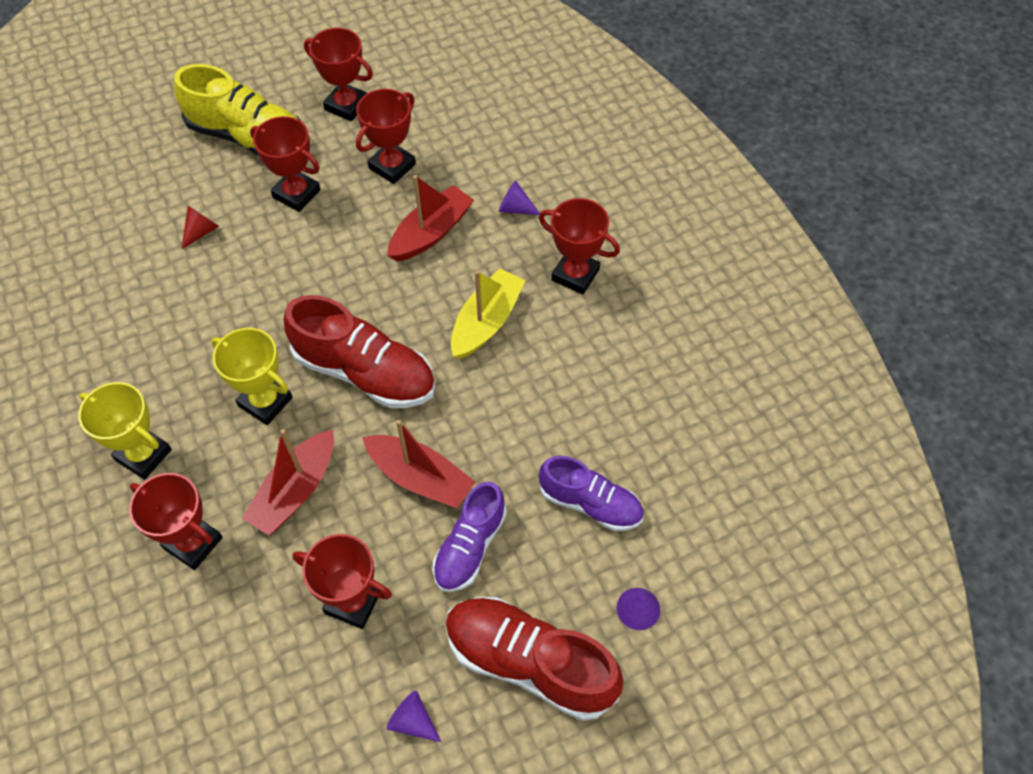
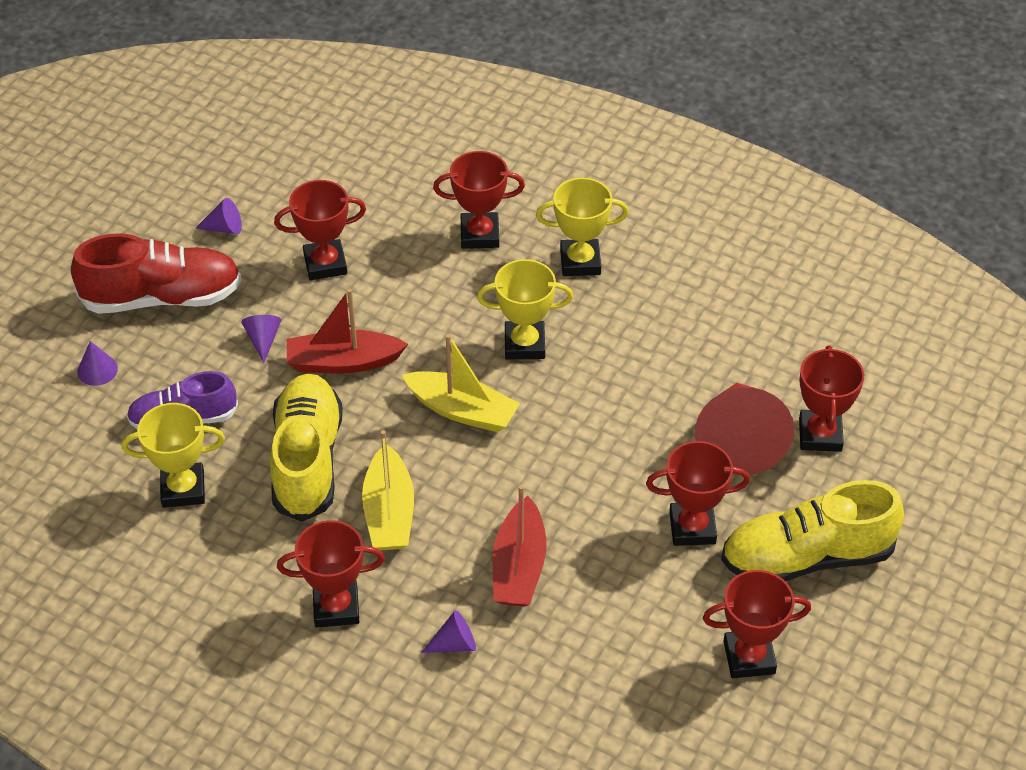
camera: 145 degrees right, 10 degrees down
red cone [181,206,219,249] -> red cone [695,383,794,475], size x2.34
red boat [242,429,334,535] -> none
red shoe [283,295,435,408] -> yellow boat [402,334,520,432]
red trophy [356,89,416,184] -> red trophy moved to [799,345,864,452]
purple shoe [433,481,507,592] -> purple cone [241,315,281,363]
none -> yellow trophy [122,403,225,508]
none -> yellow shoe [270,373,343,522]

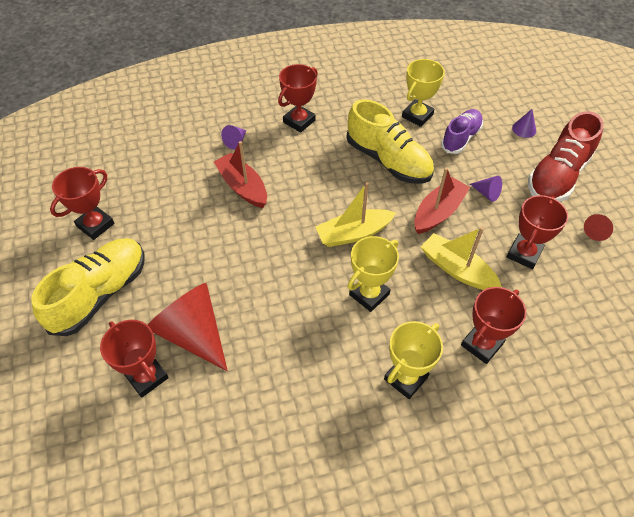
camera: 135 degrees right, 5 degrees up
purple cone [196,198,242,234] -> red cone [584,214,613,241]
yellow boat [362,430,414,550] -> yellow boat moved to [421,227,502,290]
red trophy [646,441,750,546] -> none

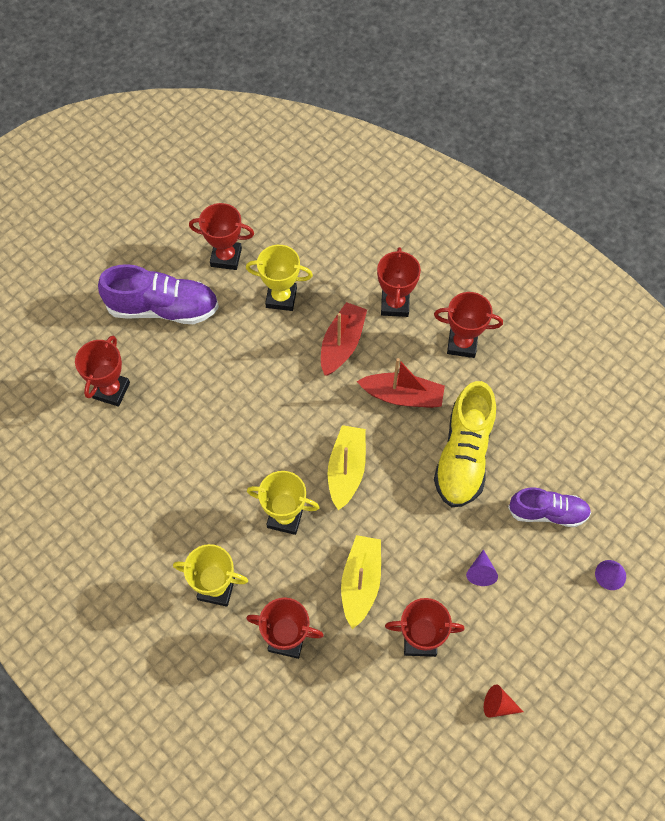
camera: 60 degrees right, 10 degrees up
yellow shoe [31,238,145,336] -> purple shoe [98,264,219,324]
red cone [148,283,228,371] -> none
purple cone [221,125,246,149] -> red trophy [377,247,421,317]
yellow boat [315,182,396,247] -> yellow boat turned 60 degrees clockwise [328,425,366,510]
yellow trophy [402,59,445,127] -> yellow trophy moved to [246,245,313,311]
red boat [414,168,470,234] -> red boat moved to [357,358,445,408]
red shoe [528,111,604,202] -> none

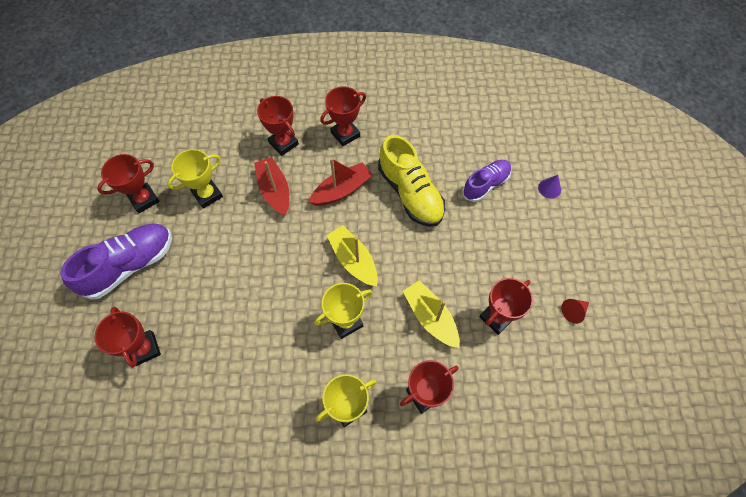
camera: 45 degrees left, 0 degrees up
purple cone [466,549,498,586] -> none

